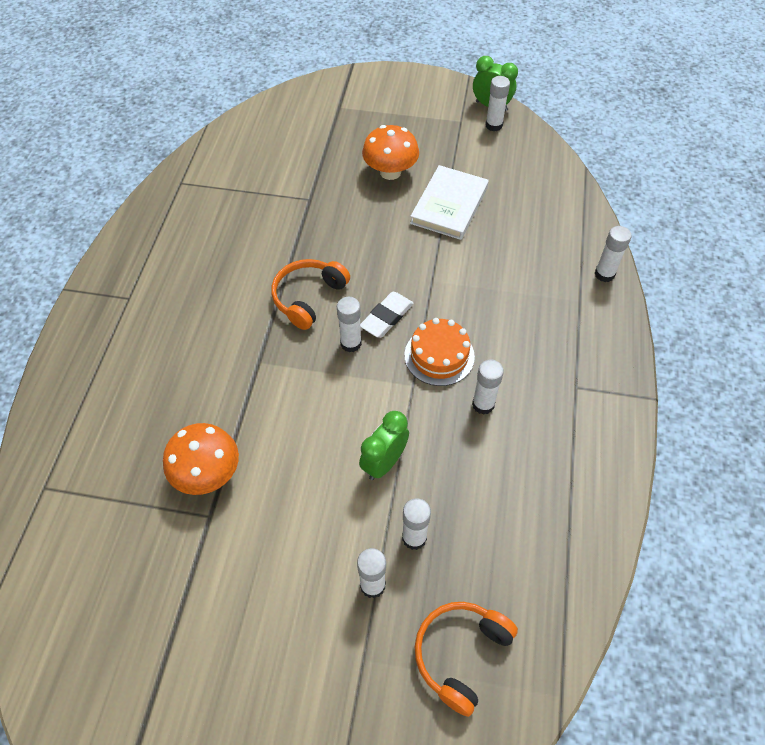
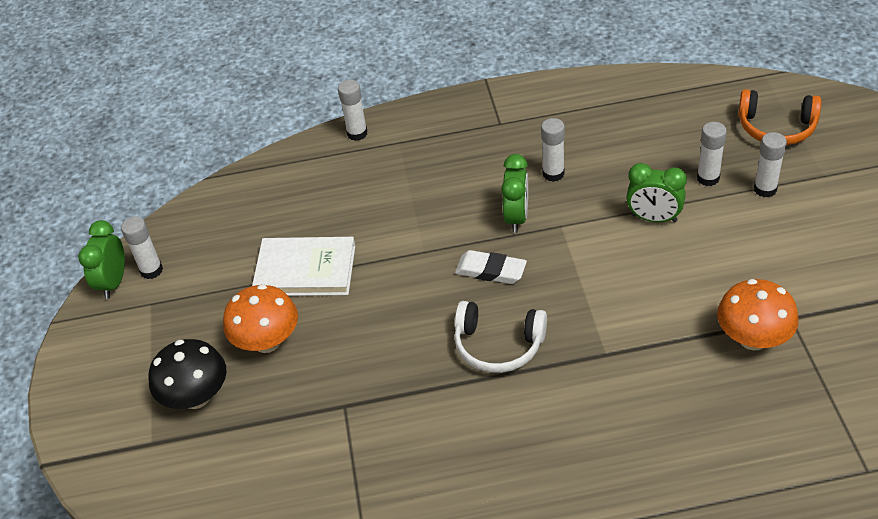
camera: 105 degrees left, 10 degrees down
orange headphones [271,259,350,330] -> white headphones [454,301,547,373]
white glue stick [337,297,362,352] -> none
orange cake [404,318,475,386] -> green clock [501,154,528,233]
none -> black mushroom [149,339,227,409]

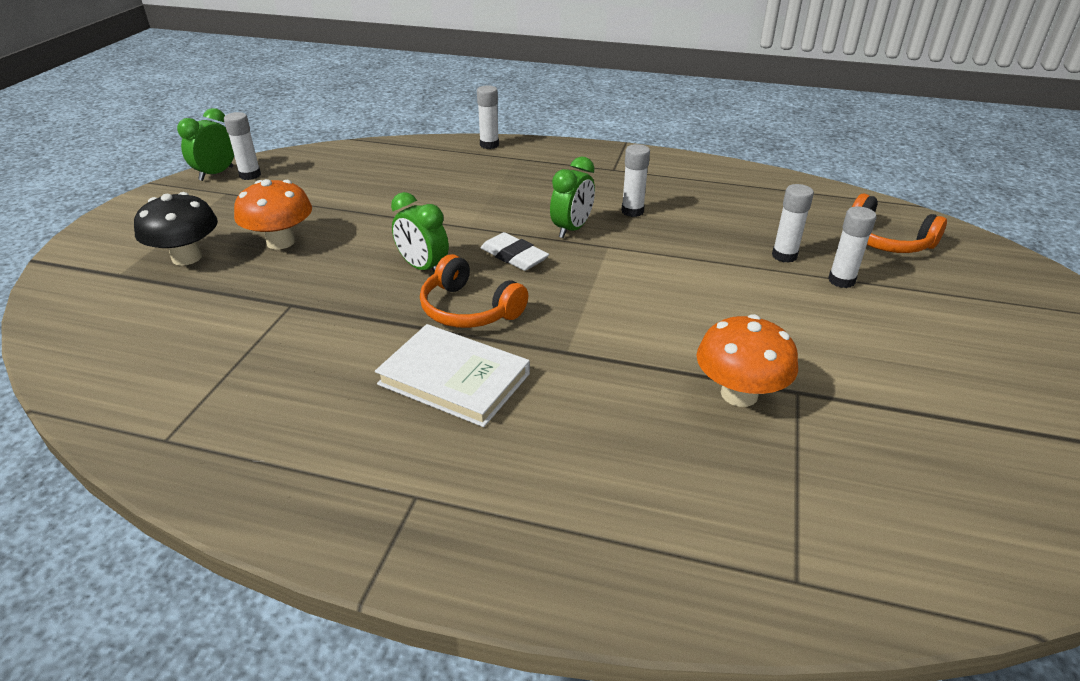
camera: 20 degrees right, 10 degrees down
white book [252,237,355,296] -> white book moved to [375,324,530,427]
white headphones [454,301,547,373] -> orange headphones [420,254,528,328]
green clock [626,163,687,222] -> green clock moved to [391,192,449,273]

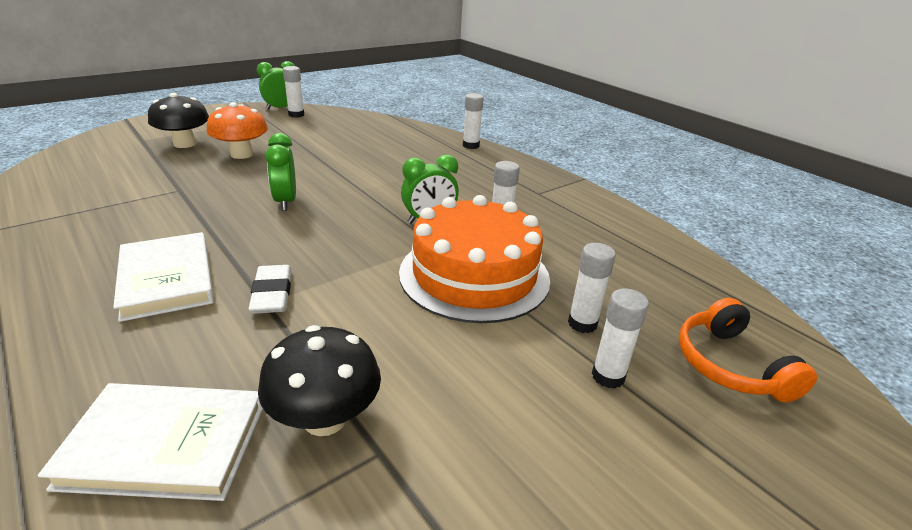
camera: 35 degrees right, 5 degrees down
orange headphones [420,254,528,328] -> none
white eraser [481,232,549,271] -> white eraser moved to [249,265,291,314]
orange mushroom [697,314,798,407] -> black mushroom [258,325,381,436]
none -> white book [38,383,263,501]
none -> orange cake [399,195,550,323]

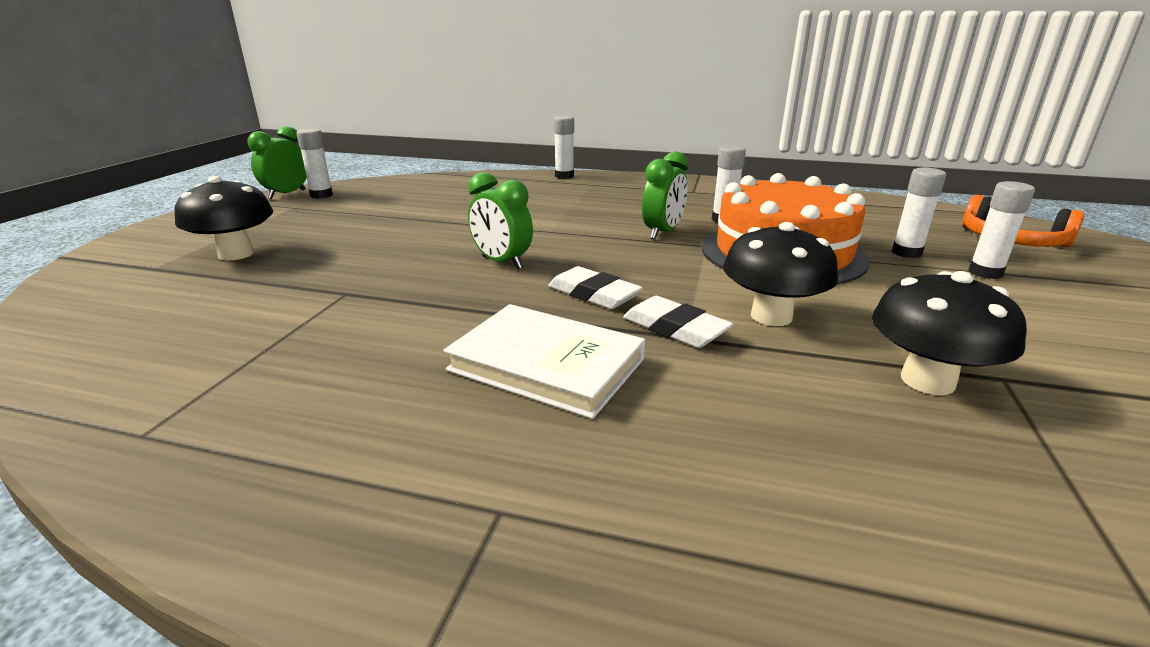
camera: 35 degrees left, 5 degrees down
white book [38,383,263,501] -> none
orange mushroom [206,102,268,159] -> none
none -> white eraser [548,266,643,309]
none -> black mushroom [723,222,838,326]

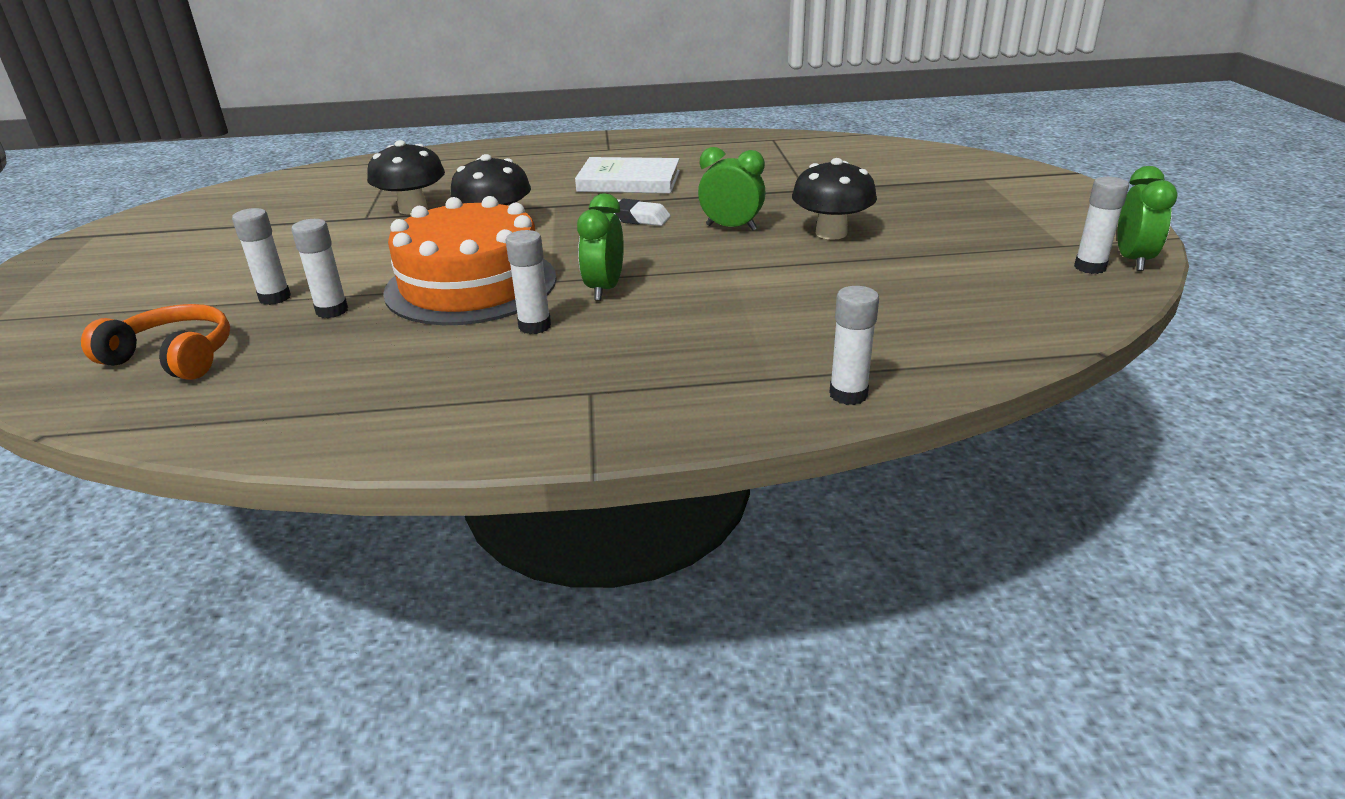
camera: 160 degrees right, 5 degrees up
black mushroom [174,176,273,261] -> black mushroom moved to [792,158,877,240]
white eraser [623,296,733,348] -> none

